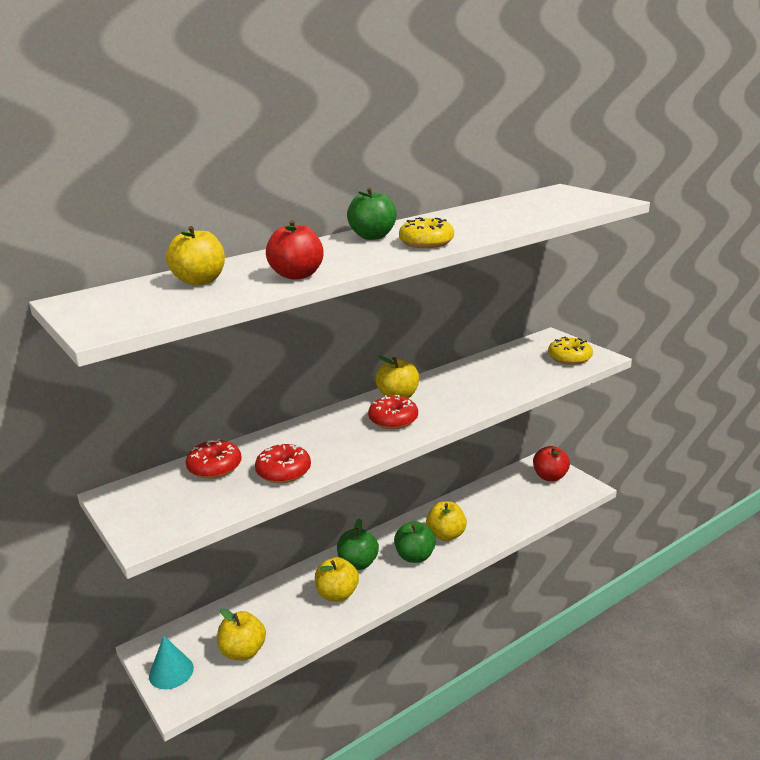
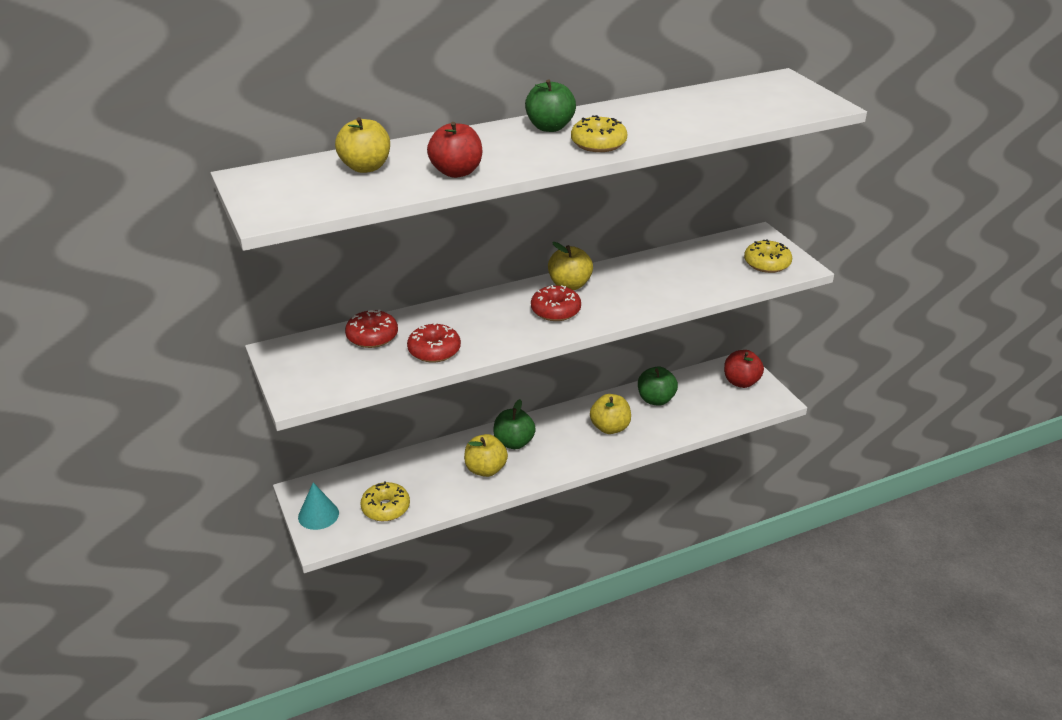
camera: 10 degrees right, 10 degrees up
yellow apple [217,608,266,661] -> yellow donut [361,481,410,521]
green apple [394,521,436,563] -> green apple moved to [638,367,678,406]

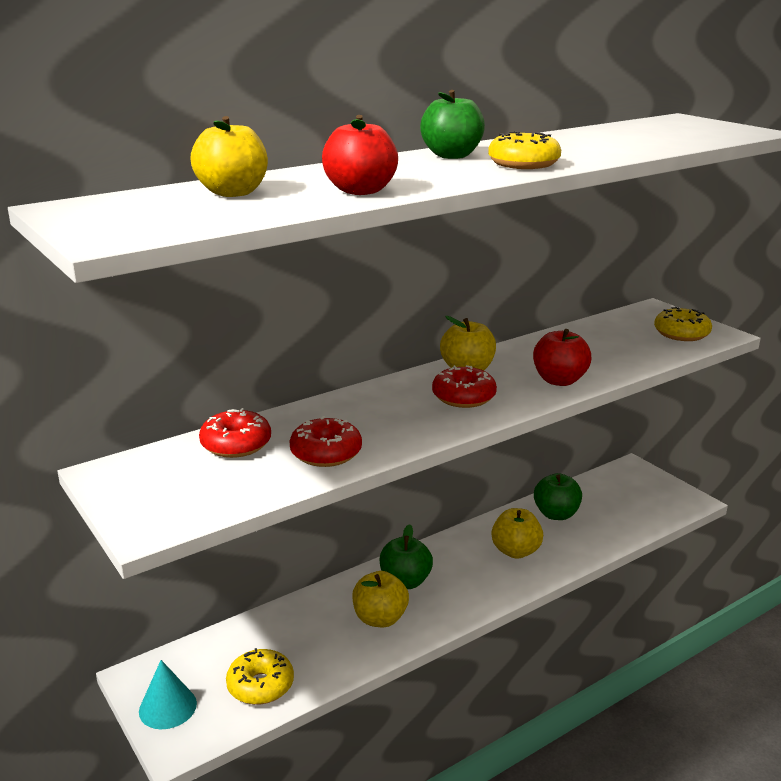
camera: 10 degrees left, 10 degrees down
red apple [724,350,764,388] -> red apple moved to [533,329,592,386]

